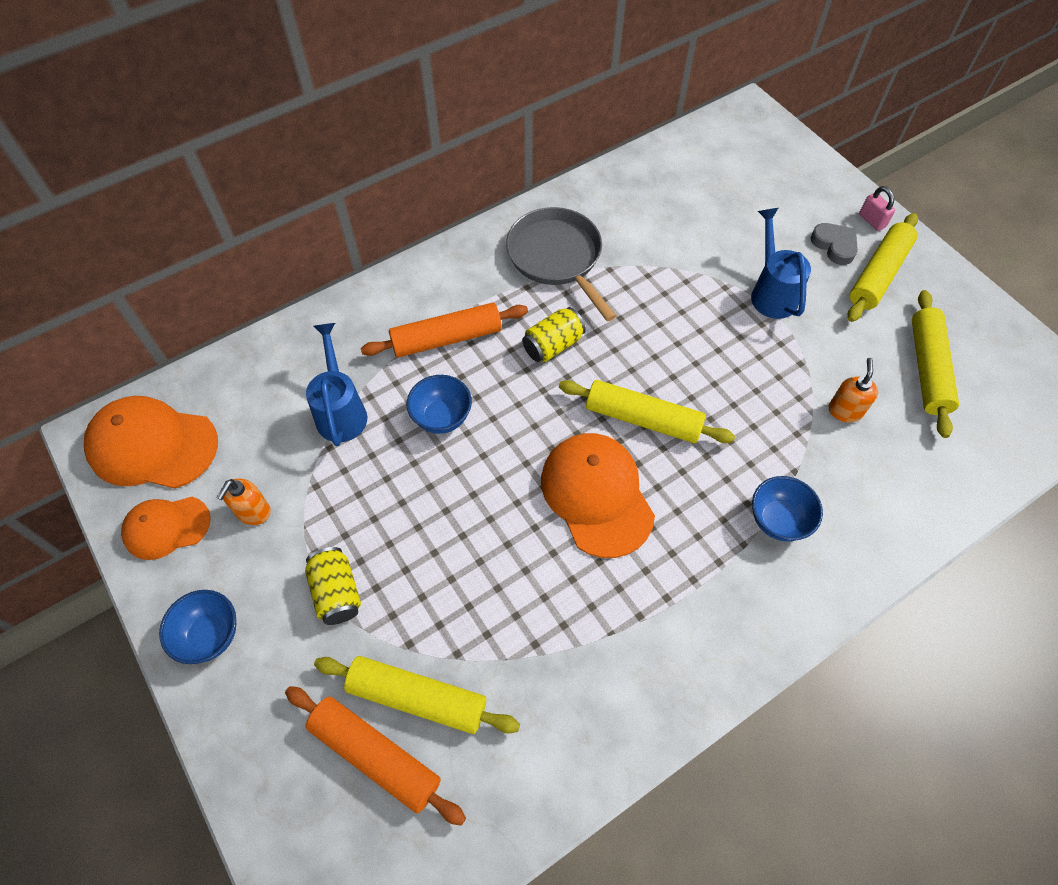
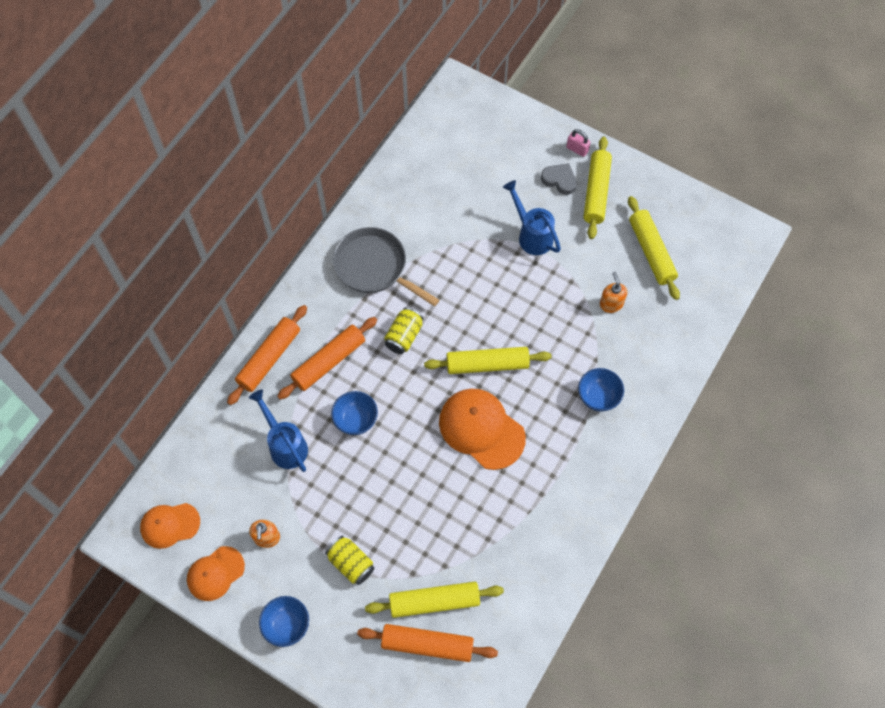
camera: 25 degrees left, 5 degrees up
orange cap [84,396,218,489] -> orange cap [140,503,200,549], size x0.62
none -> orange rolling pin [227,305,307,405]

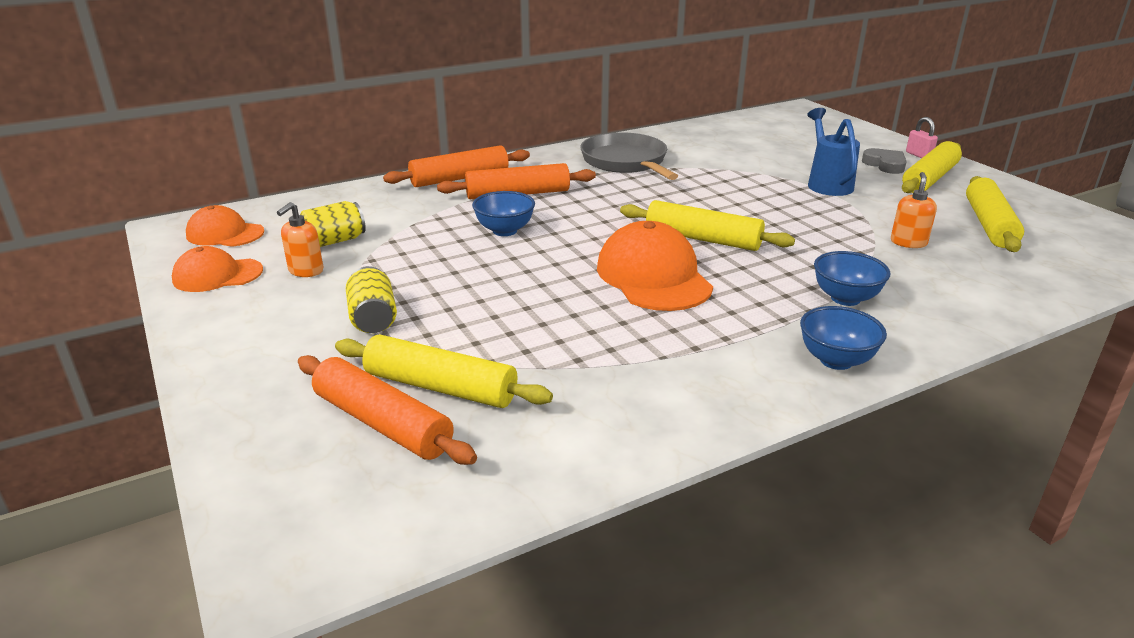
camera: 30 degrees right, 35 degrees down
blue watering can [249,390,308,472] -> none
blue bowl [259,596,309,647] -> blue bowl moved to [800,306,887,370]
yellow can [384,307,423,354] -> yellow can moved to [300,201,366,247]

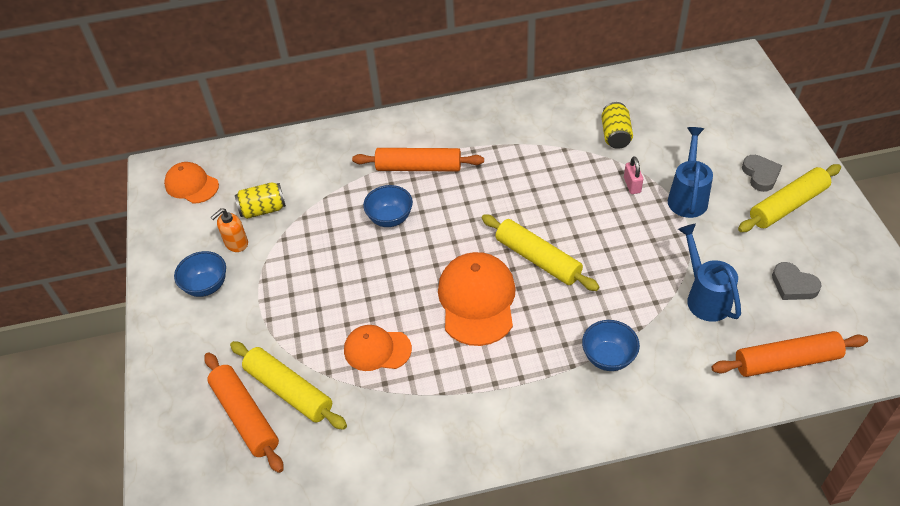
camera: 20 degrees right, 20 degrees up
orange cap [172,246,263,292] -> orange cap moved to [344,325,412,371]
yellow can [346,266,397,333] -> yellow can moved to [601,102,633,149]
orange rolling pin [383,145,530,187] -> orange rolling pin moved to [712,331,868,377]
grey pan [580,132,678,180] -> none
blue bowl [800,306,887,370] -> blue bowl moved to [174,251,226,297]
orange soap dispenser [891,172,937,248] -> blue watering can [678,224,741,322]
pink padlock [906,117,938,158] -> pink padlock moved to [624,156,643,194]
yellow rolling pin [966,176,1024,252] -> grey heart [772,262,822,300]

